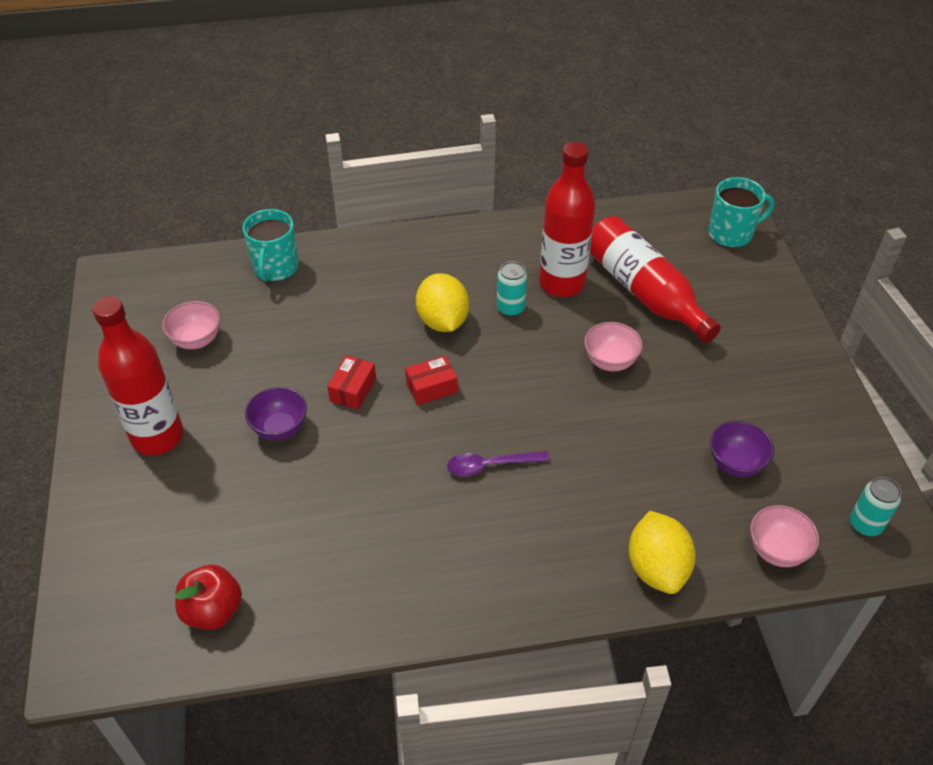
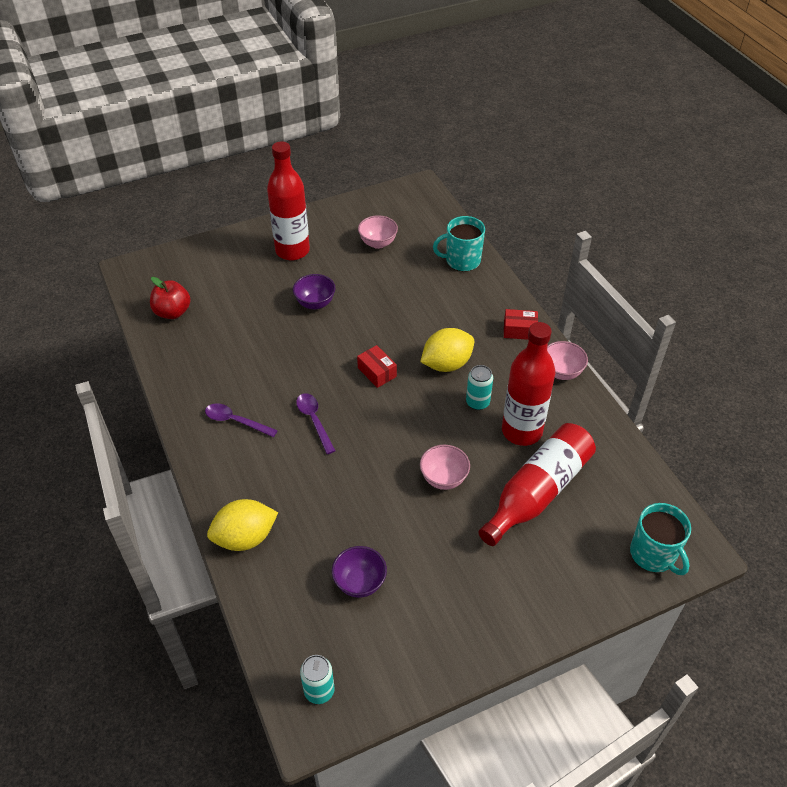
camera: 75 degrees right, 0 degrees up
red box [327,355,376,410] -> red box moved to [504,309,538,340]
pink bowl [750,505,819,567] -> pink bowl moved to [547,341,588,380]
none -> purple spoon [205,403,278,437]

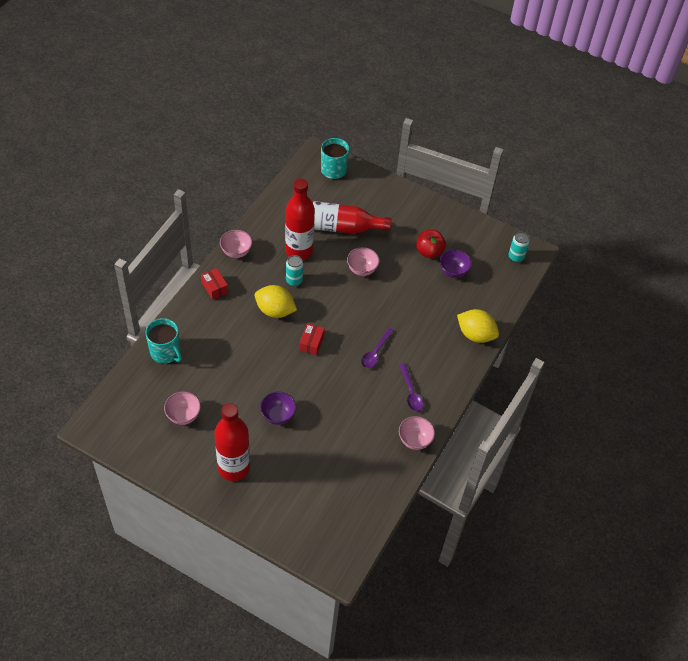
camera: 130 degrees left, 5 degrees up
red apple [150,277,191,319] -> red apple moved to [416,230,446,258]
none -> pink bowl [399,416,435,450]

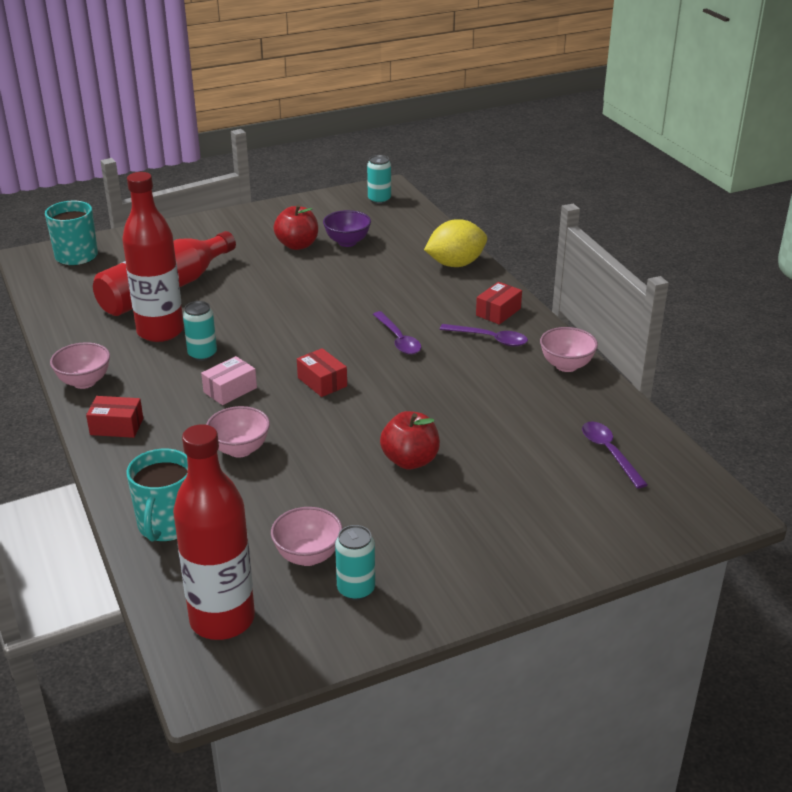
camera: 50 degrees left, 20 degrees down
turquoise mug [145,318,182,364] -> turquoise mug turned 105 degrees clockwise [126,449,188,542]
red bottle [214,403,250,481] -> red bottle moved to [173,424,255,640]
yellow lemon [255,285,297,318] -> pink box [201,356,257,405]
purple bowl [260,392,296,425] -> red apple [380,411,440,469]
pink bowl [347,247,379,276] -> pink bowl moved to [206,406,270,458]
none -> turquoise can [335,525,375,601]
none -> red box [476,282,522,325]
none -> purple spoon [582,421,648,489]

